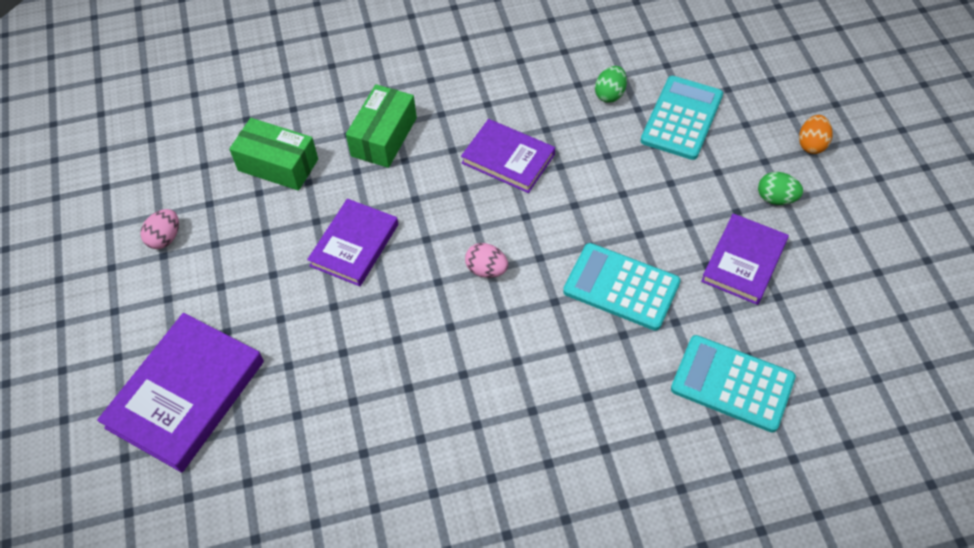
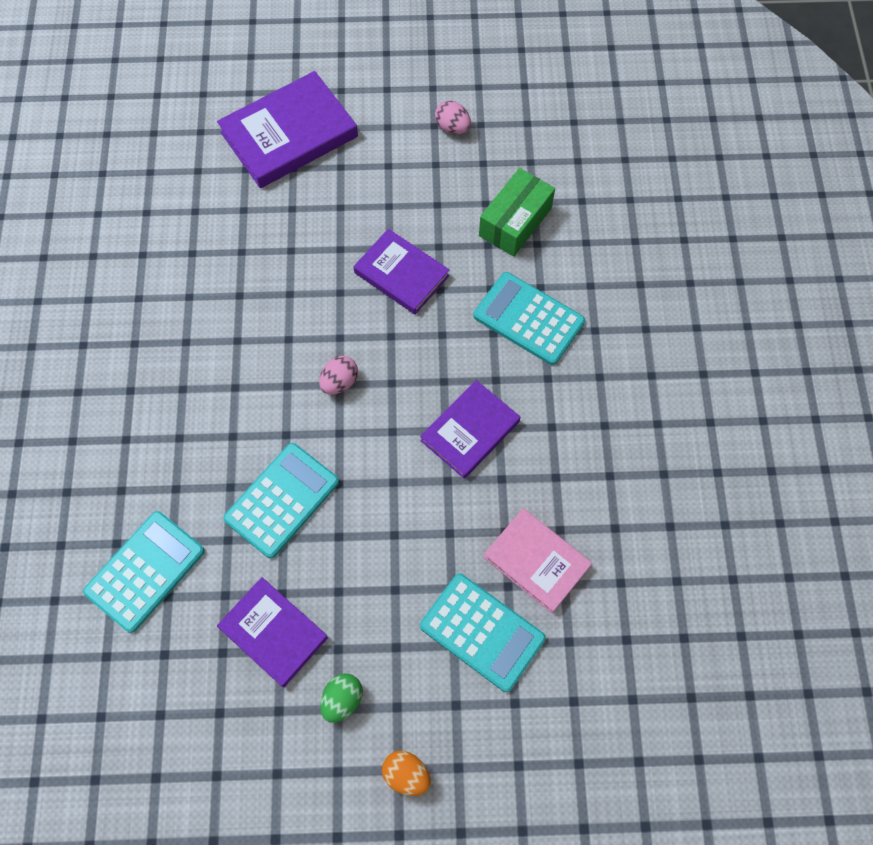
camera: 100 degrees right, 10 degrees up
purple book [97,313,264,473] -> purple book turned 75 degrees counterclockwise [217,71,358,188]
green box [346,84,417,168] -> turquoise calculator [473,272,585,365]
green egg [595,66,627,103] -> pink book [484,508,592,614]

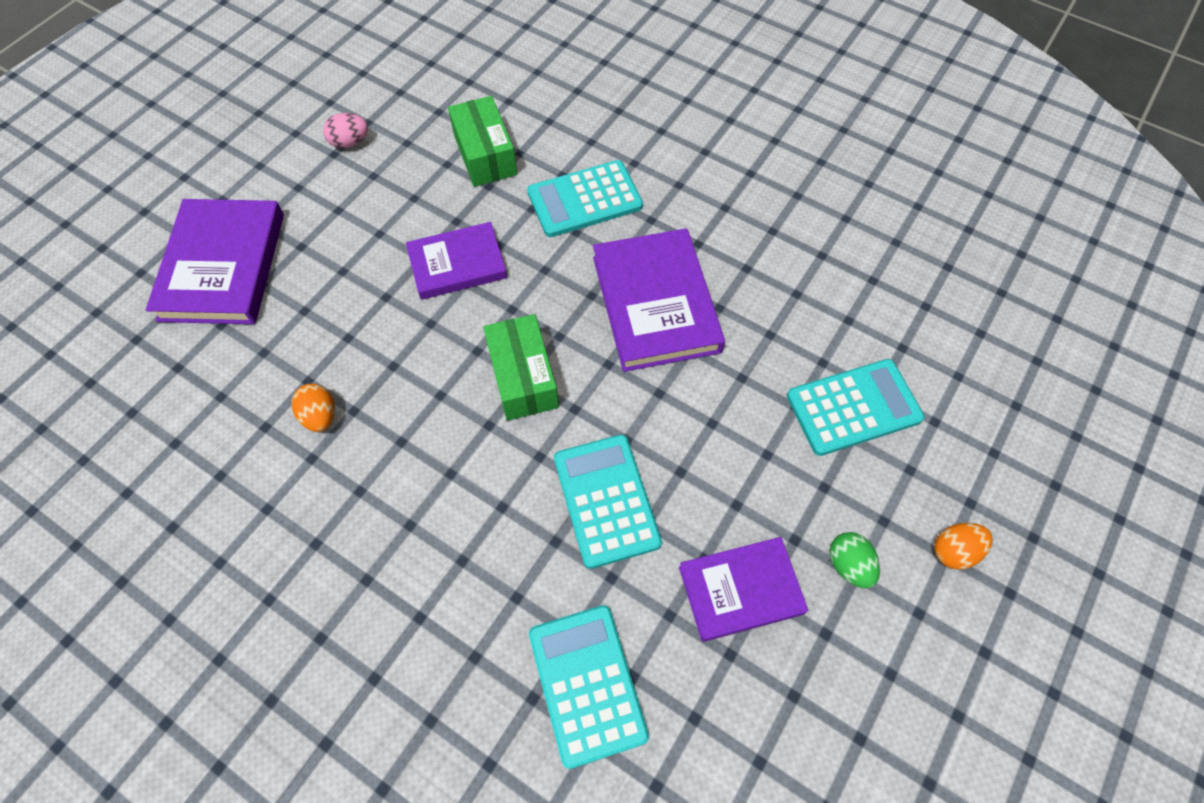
camera: 55 degrees left, 5 degrees down
pink egg [319,356,358,395] -> green box [483,314,559,421]
purple book [420,380,520,479] -> purple book [593,228,725,372], size x1.54
pink book [484,508,592,614] -> none
none -> orange egg [292,384,335,432]

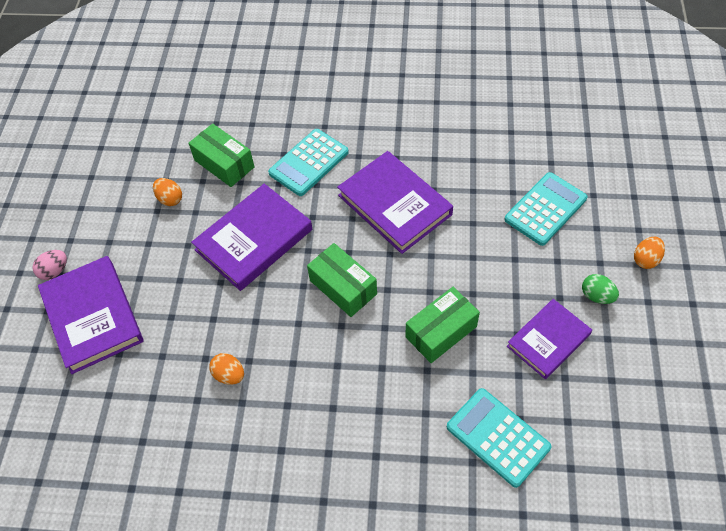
camera: 25 degrees left, 5 degrees down
pink egg [323,113,368,148] -> pink egg moved to [32,250,67,280]
purple book [406,222,507,300] -> purple book [191,184,312,291], size x1.54
turquoise calculator [554,434,662,569] -> green box [406,287,480,363]
none -> orange egg [153,178,182,206]

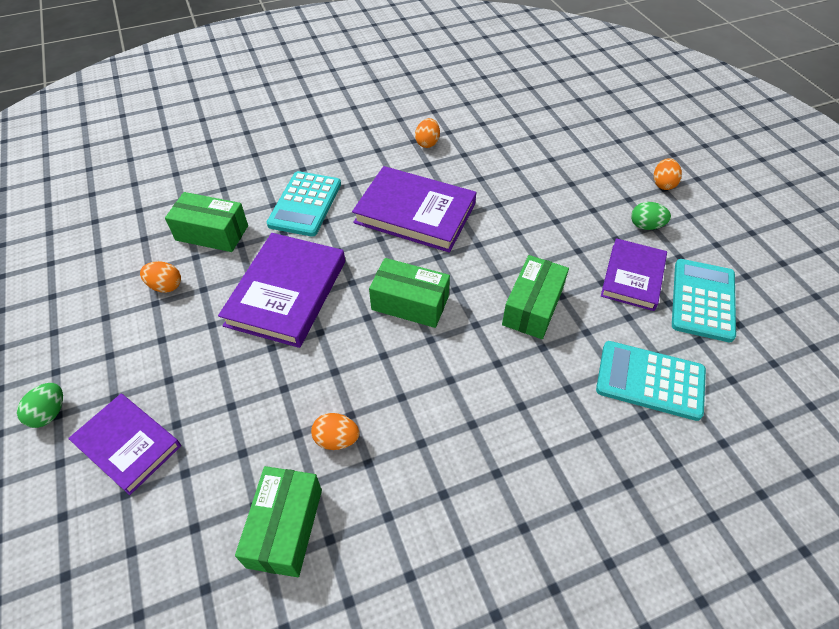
camera: 30 degrees left, 5 degrees down
pink egg [32,250,67,280] -> green egg [17,383,63,428]
purple book [38,256,144,374] -> purple book [68,394,181,495], size x0.65
turquoise calculator [504,172,587,246] -> turquoise calculator moved to [672,259,736,342]
none -> green box [235,466,322,577]
none -> orange egg [415,118,440,148]

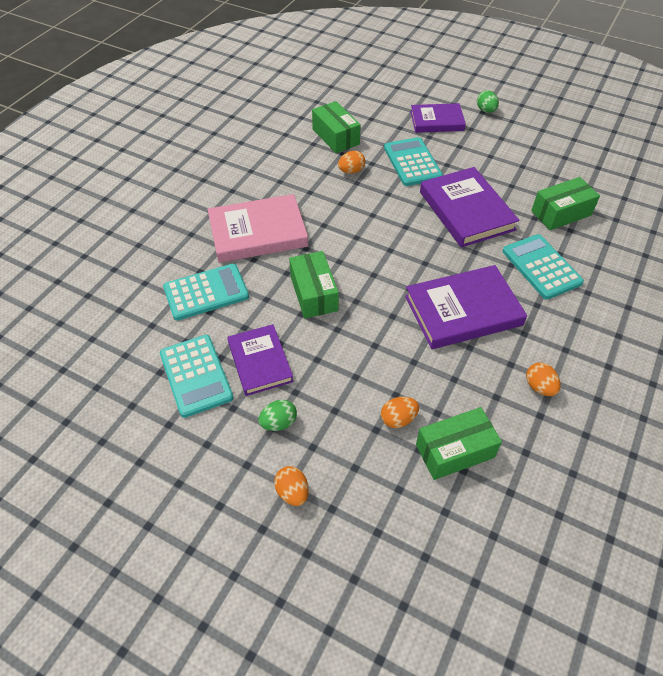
camera: 140 degrees right, 0 degrees up
orange egg [140,261,181,293] -> orange egg moved to [381,397,419,428]
green box [369,258,450,328] -> green box moved to [416,407,502,480]
none -> pink book [207,194,308,263]
none -> turquoise calculator [384,137,443,186]

